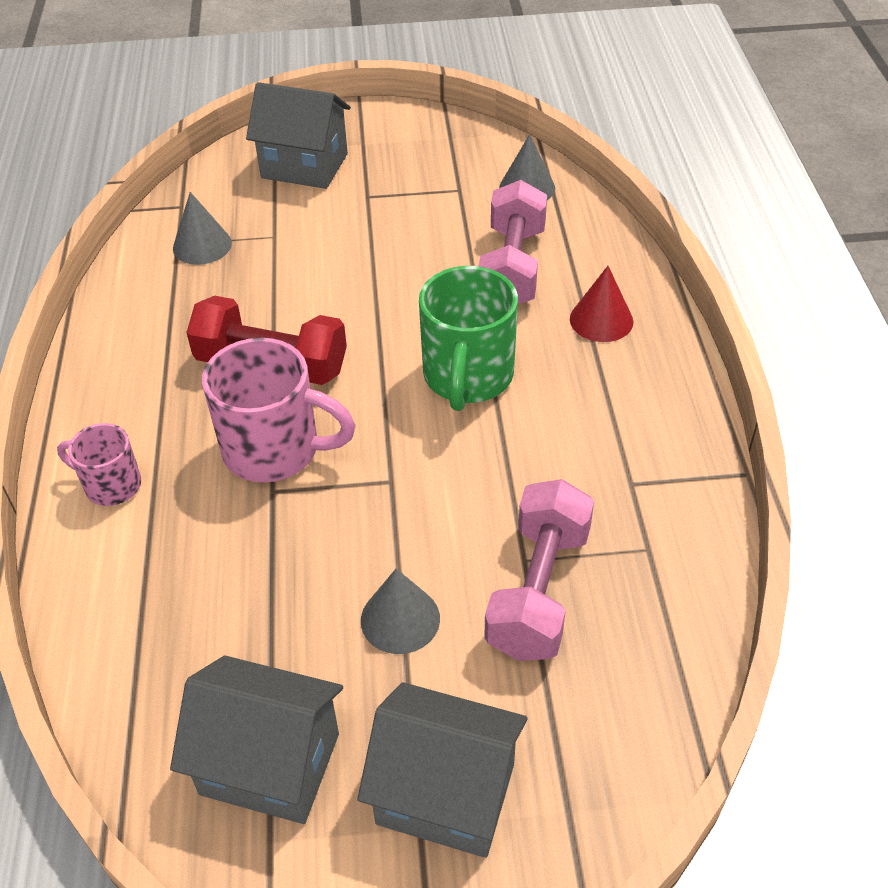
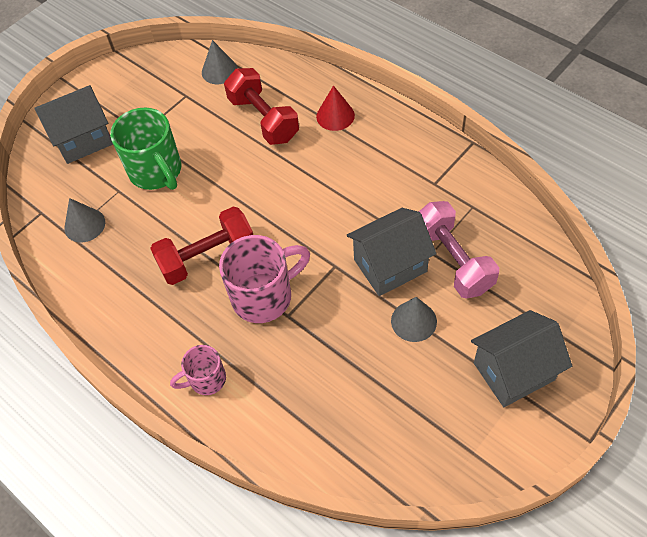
camera: 40 degrees left, 10 degrees up
grey house [170,656,343,824] -> grey house moved to [347,208,437,296]
green mug [419,266,518,411] -> green mug moved to [110,108,181,190]
pink dumbbell [479,180,547,304] -> red dumbbell [224,68,299,145]

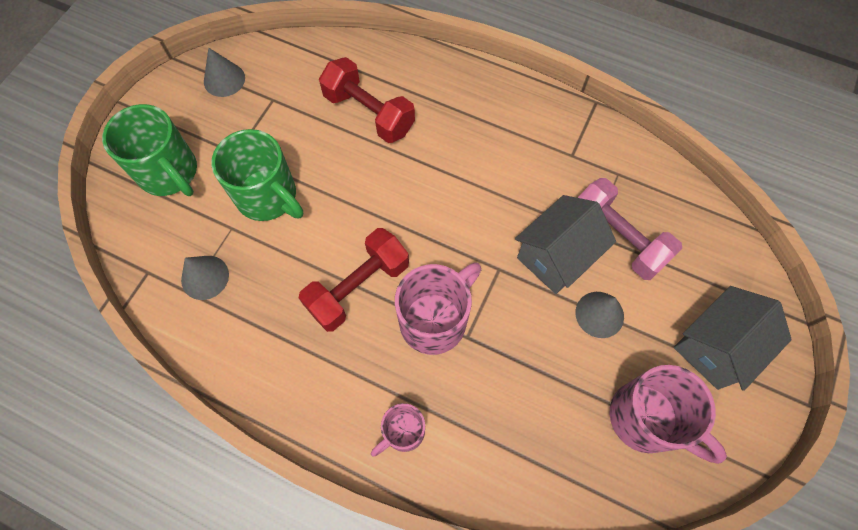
camera: 20 degrees left, 10 degrees up
grey house [34,85,113,164] -> green mug [102,104,197,196]
grey cone [202,40,238,84] -> grey cone moved to [204,48,245,97]
red cone [316,85,355,131] -> none
none -> pink mug [610,365,727,464]

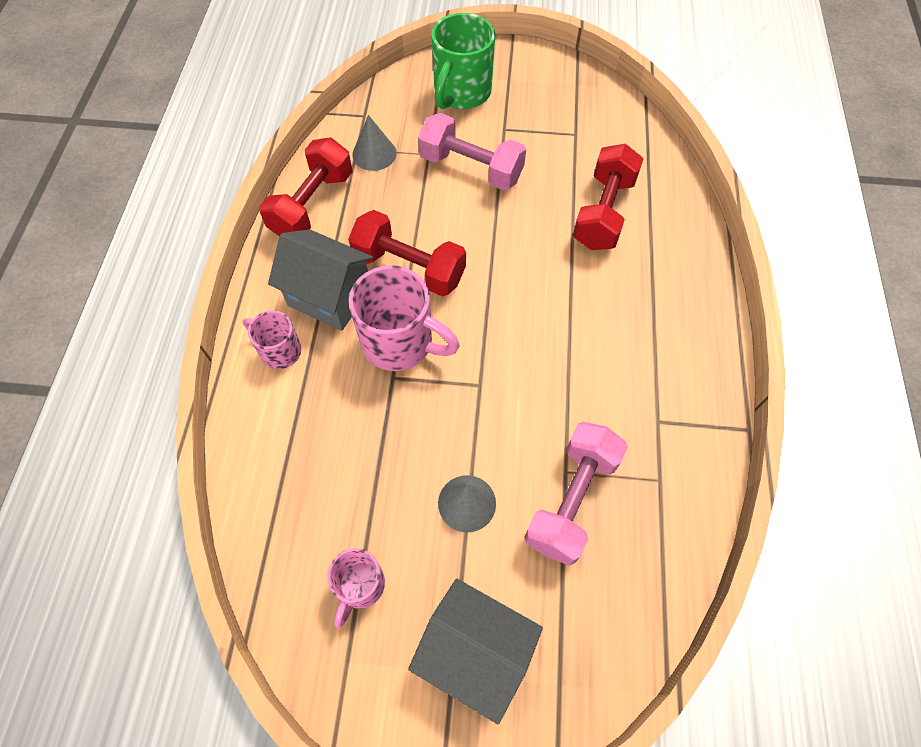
camera: 70 degrees right, 5 degrees down
grey cone [204,48,245,97] -> none
green mug [211,129,303,221] -> pink dumbbell [418,113,526,190]
grey house [515,195,616,294] -> grey house moved to [268,229,373,331]
pink mug [610,365,727,464] -> pink mug [327,548,385,628], size x0.57
none -> red dumbbell [259,138,353,236]

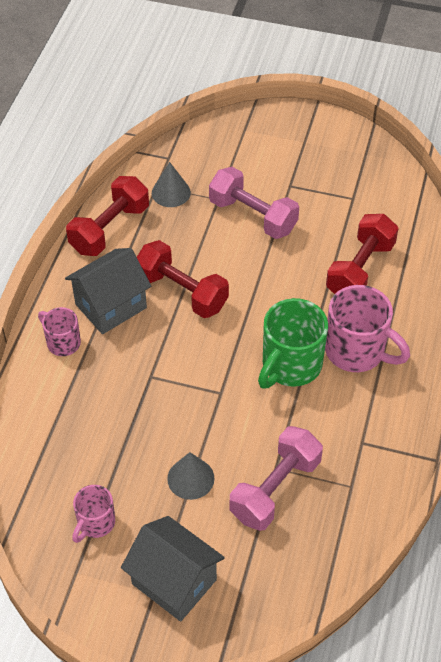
camera: 10 degrees right, 10 degrees down
grey house [268,229,373,331] -> grey house turned 75 degrees counterclockwise [65,248,151,334]
pink mug [349,265,460,371] -> pink mug moved to [325,285,410,372]
green mug [431,13,495,109] -> green mug moved to [258,298,328,389]

